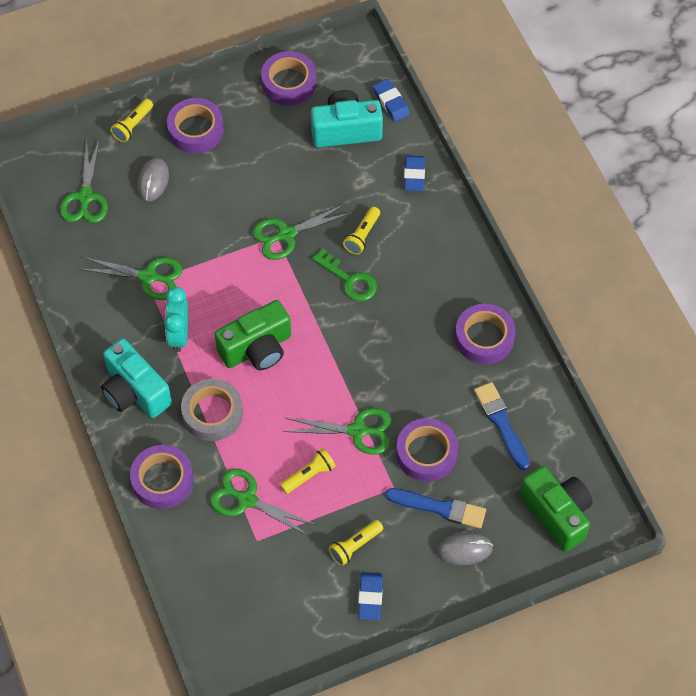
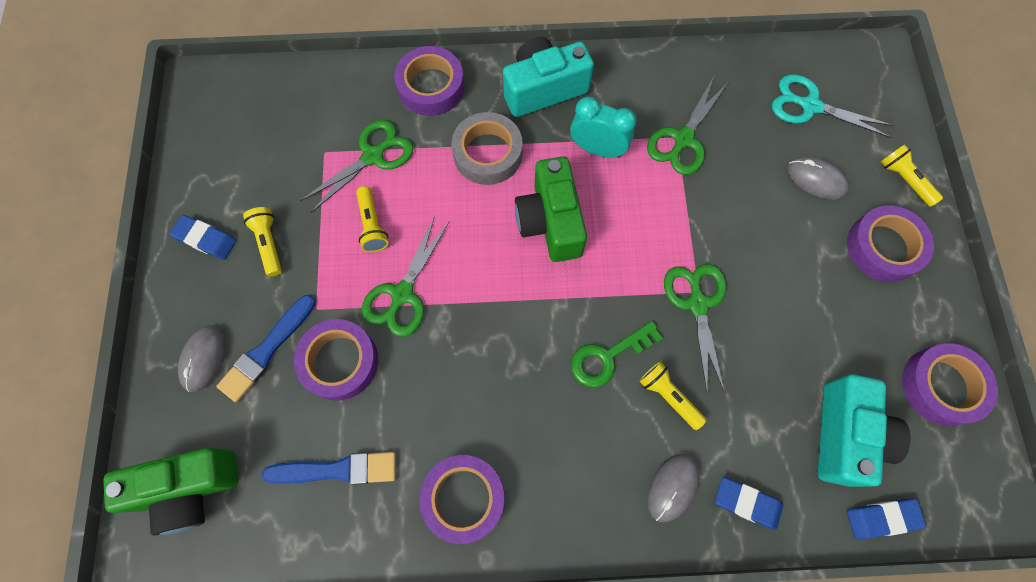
camera: 110 degrees right, 10 degrees up
green scissors [60,140,108,223] -> turquoise scissors [772,74,894,138]
none -> grey mouse [647,453,700,522]

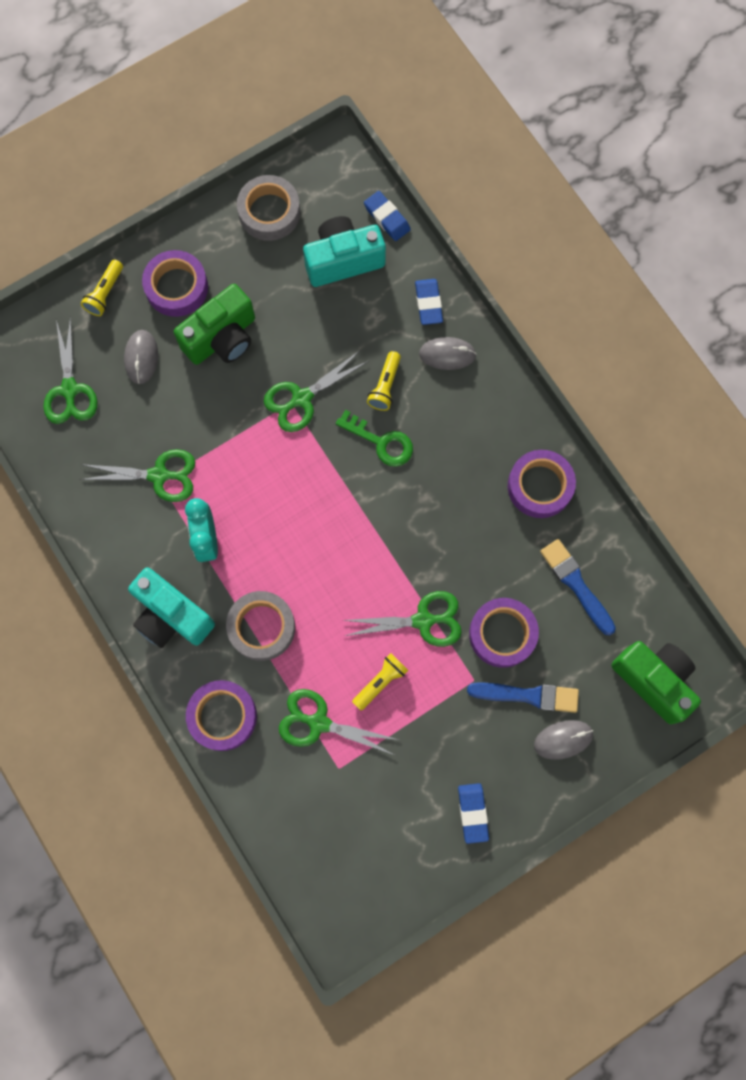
camera: 120 degrees left, 5 degrees up
yellow flashlight [243,207,282,277] -> none
green camera [515,157,587,262] -> green camera moved to [174,284,255,365]
turquoise scissors [772,74,894,138] -> green scissors [43,316,97,424]
purple tape [902,343,998,426] -> grey tape [237,175,300,241]

